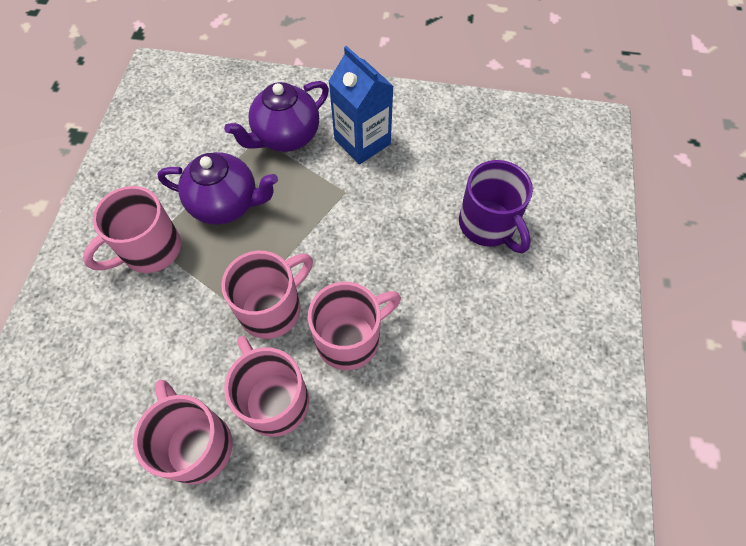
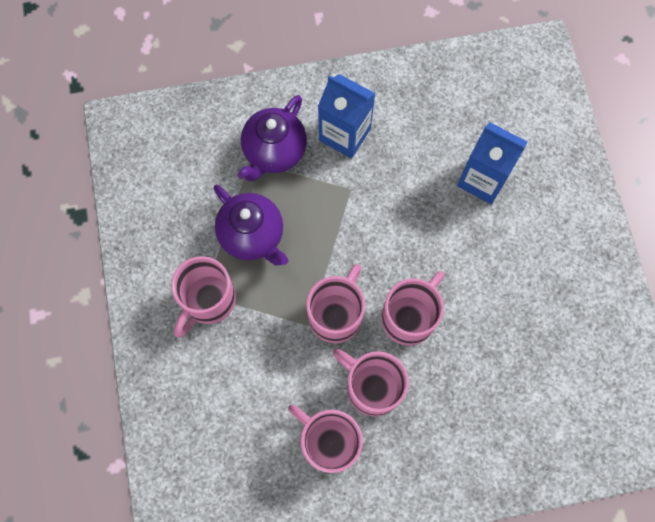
camera: 20 degrees left, 10 degrees up
purple teapot [158,152,278,225] -> purple teapot turned 60 degrees clockwise [214,185,289,265]
purple mug [459,160,533,254] -> blue carton [457,122,528,204]

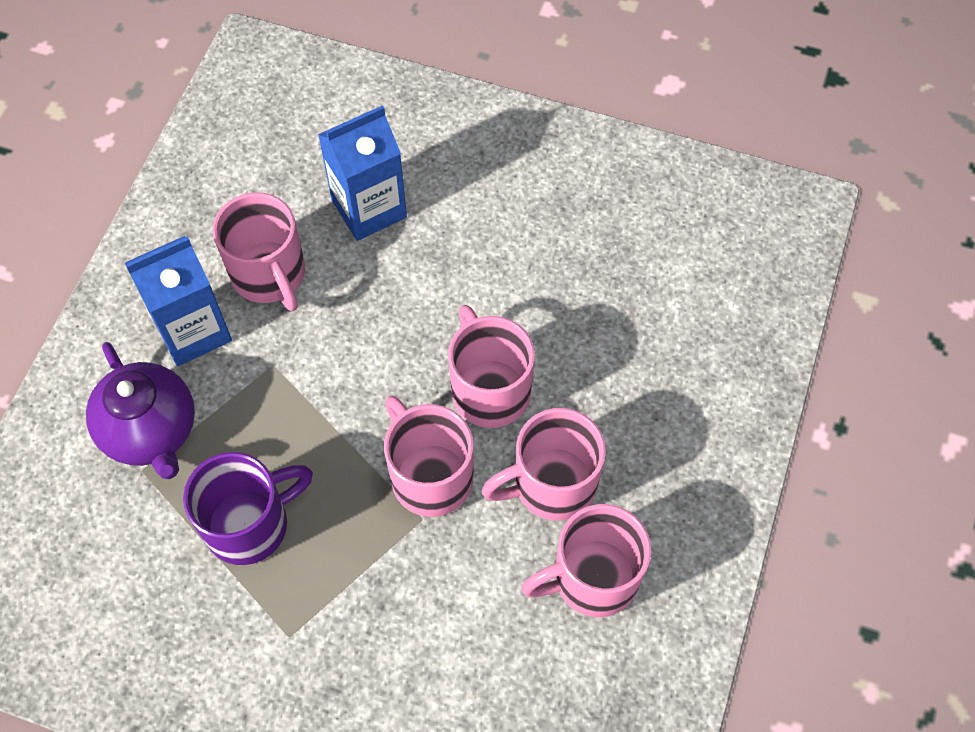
camera: 60 degrees left, 10 degrees down
pink mug [171,256,236,338] -> pink mug moved to [213,192,305,311]
purple teapot [214,185,289,265] -> purple mug [183,452,313,565]

